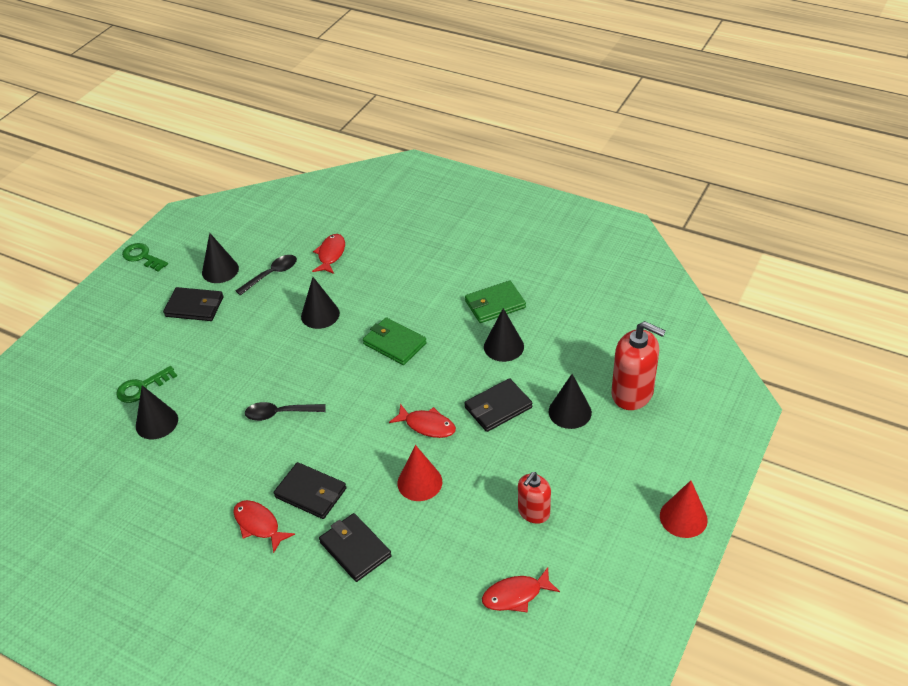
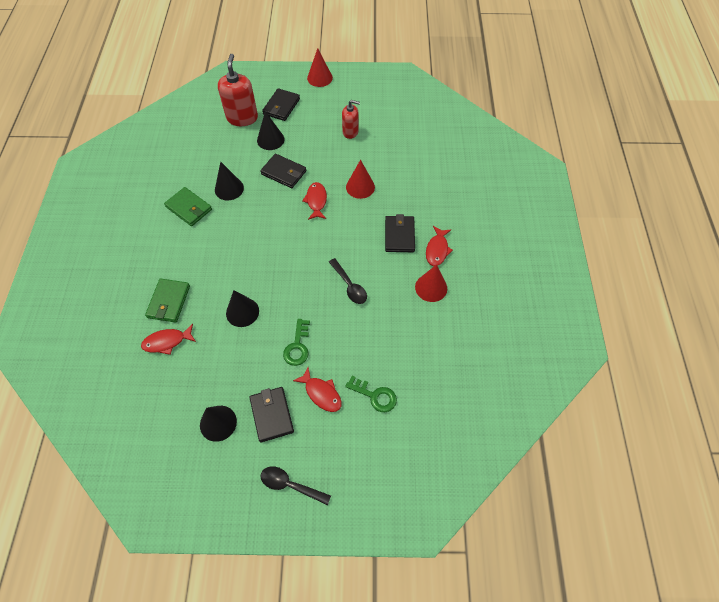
camera: 120 degrees left, 15 degrees up
green key [122,243,168,272] -> green key moved to [283,319,310,366]
black cone [136,385,178,439] -> none
black spoon [236,255,297,296] -> black spoon moved to [261,467,331,505]
black wallet [319,513,392,582] -> black wallet moved to [262,88,300,121]
green wallet [363,317,427,365] -> green wallet moved to [145,279,190,323]
red fish [482,567,560,612] -> red fish moved to [293,367,342,412]
none -> red cone [415,264,447,302]

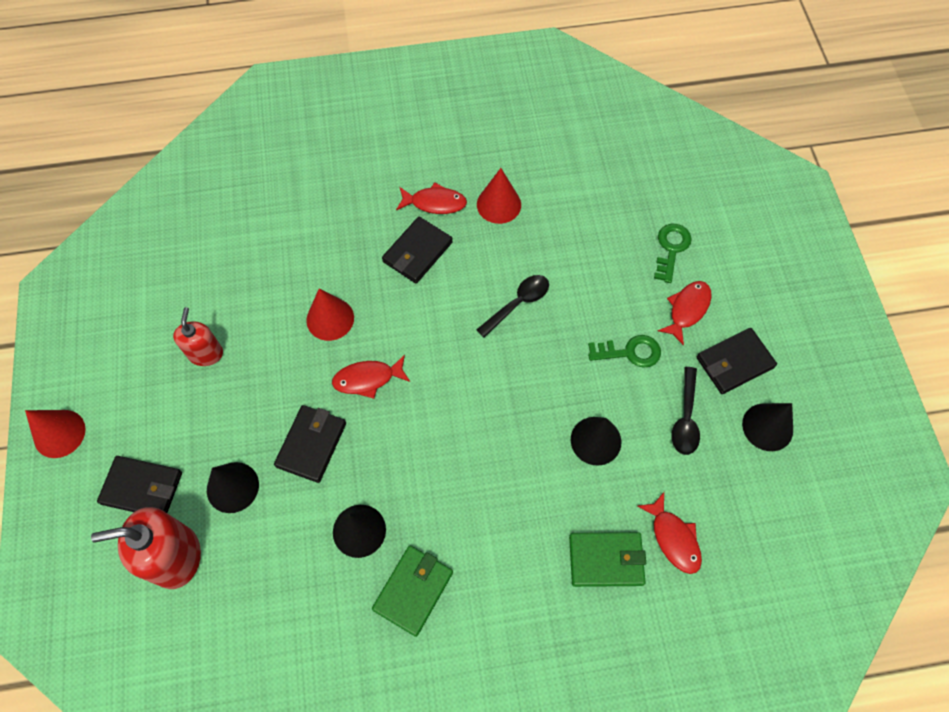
camera: 100 degrees left, 5 degrees up
black spoon [261,467,331,505] -> black spoon moved to [671,367,700,455]
black wallet [385,214,415,252] -> black wallet turned 45 degrees counterclockwise [382,217,453,284]

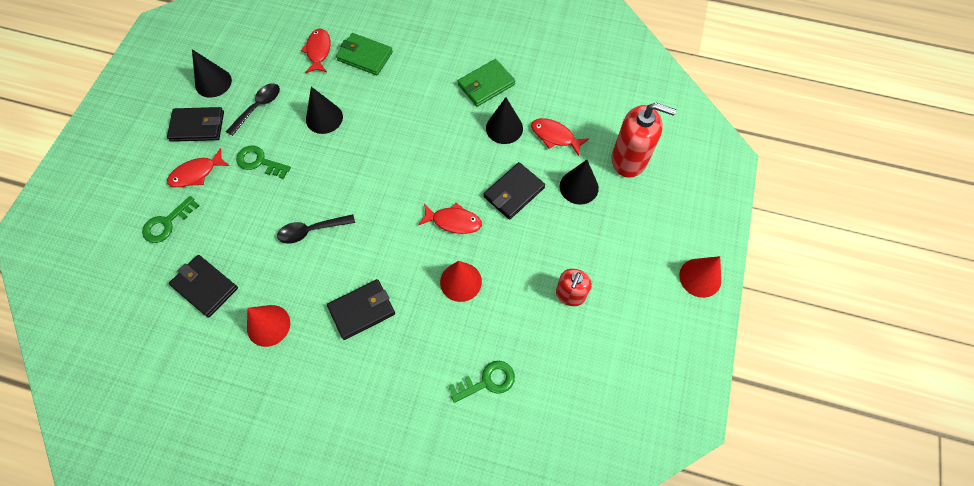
camera: 155 degrees left, 0 degrees up
black wallet [97,456,182,513] -> black wallet moved to [169,255,238,317]
red fish [396,182,467,214] -> red fish moved to [531,118,589,156]
none -> green key [449,361,515,403]

